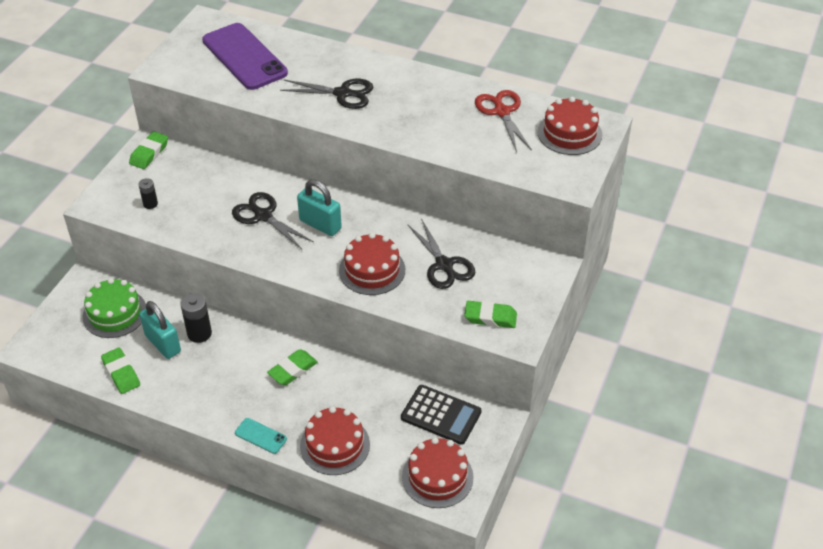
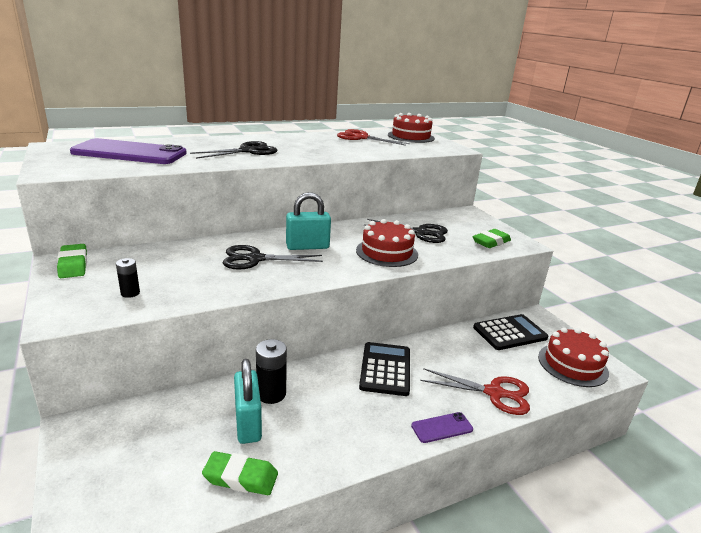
camera: 50 degrees left, 20 degrees down
green cake [83,278,146,338] -> none
turquoise padlock [140,301,181,359] -> turquoise padlock turned 75 degrees clockwise [234,359,262,444]
turquoise phone [235,418,287,454] -> purple phone [411,412,473,443]
green eraser [267,349,318,385] -> black calculator [359,342,410,396]
red cake [300,406,370,475] -> red scissors [420,368,530,415]

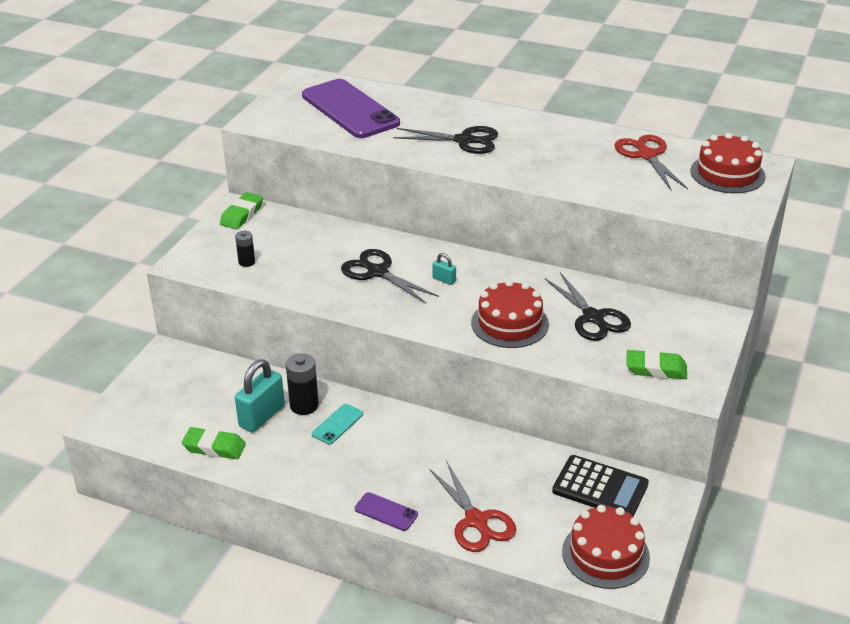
camera: 50 degrees right, 10 degrees up
green eraser [202,451,278,495] -> green eraser turned 45 degrees counterclockwise [182,427,246,459]
turquoise padlock [286,192,331,250] -> turquoise padlock [433,253,456,285], size x0.47
black calculator [359,342,410,396] -> none
none -> turquoise phone [312,404,363,444]

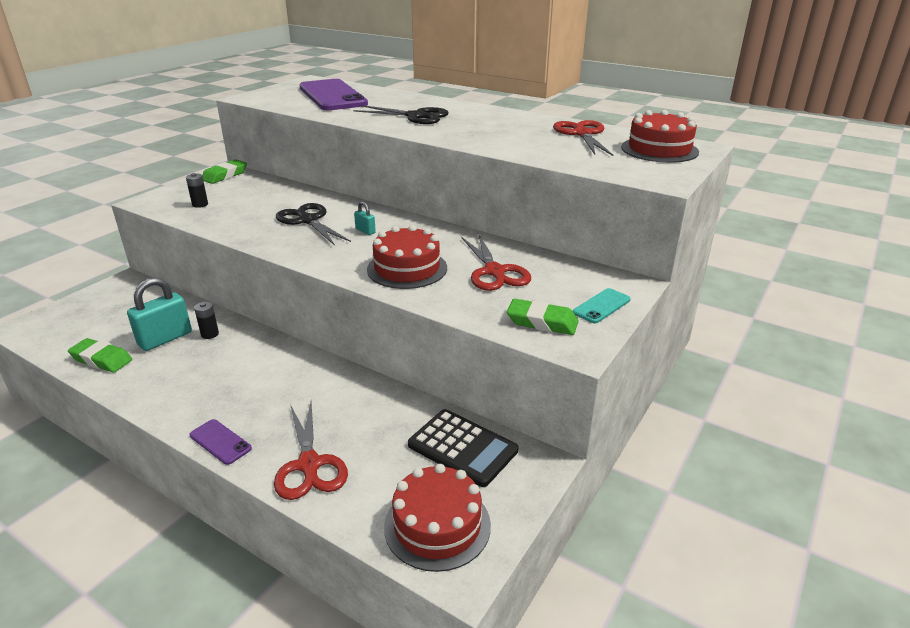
camera: 10 degrees right, 5 degrees down
black battery [286,353,319,415] -> black battery [194,302,219,339], size x0.61
turquoise phone [312,404,363,444] -> turquoise phone moved to [573,288,631,323]
black scissors [545,272,631,341] -> red scissors [462,235,531,291]

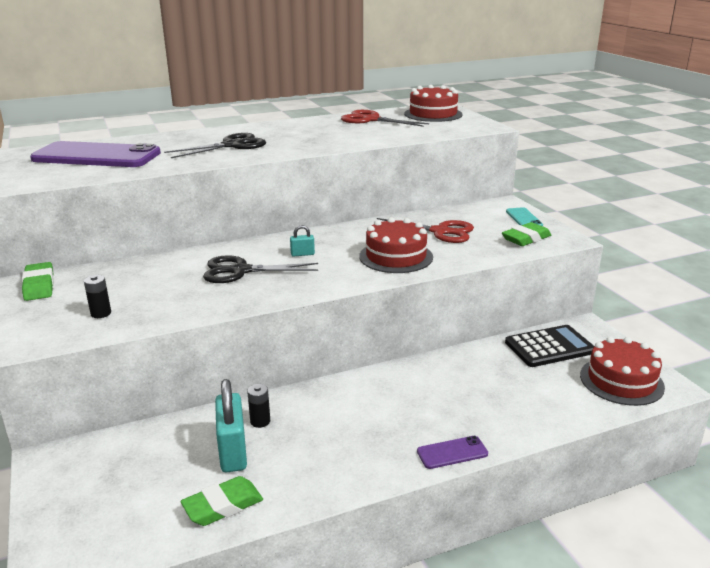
camera: 55 degrees left, 5 degrees down
red scissors [274,402,348,500] -> none

